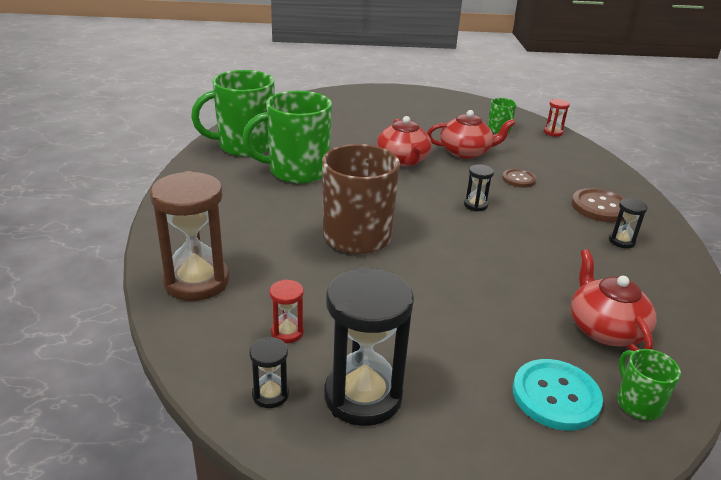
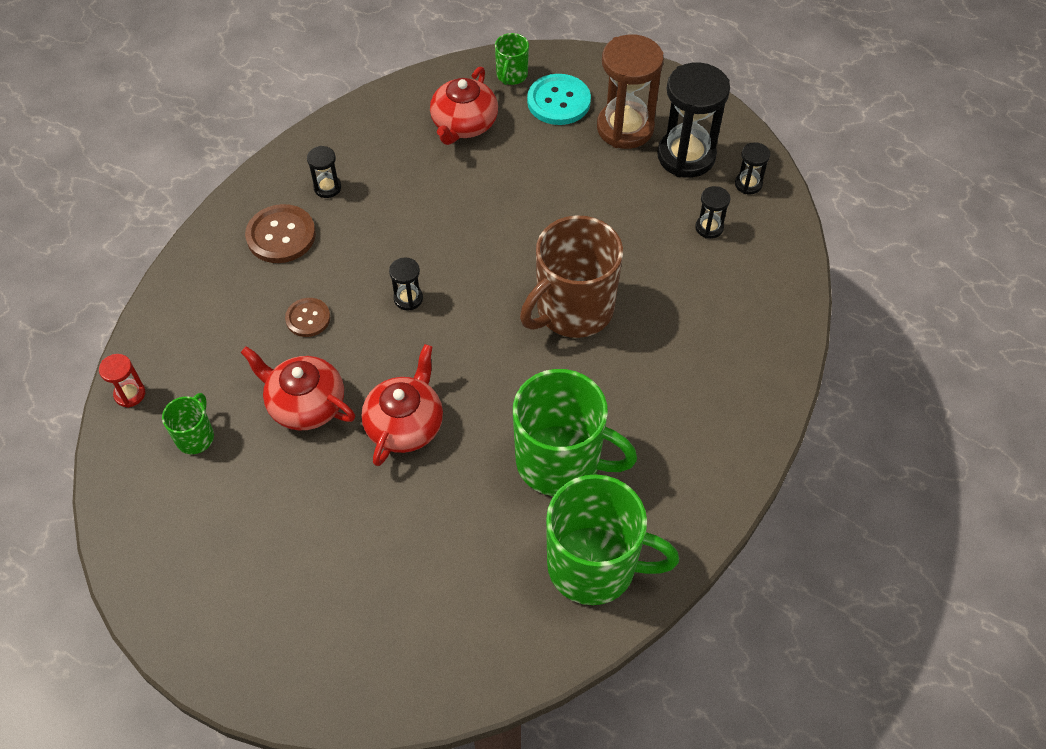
camera: 145 degrees left, 25 degrees up
brown hourglass [150,171,229,301] -> brown hourglass moved to [597,34,664,149]
red hourglass [270,279,304,343] -> black hourglass [695,186,731,239]

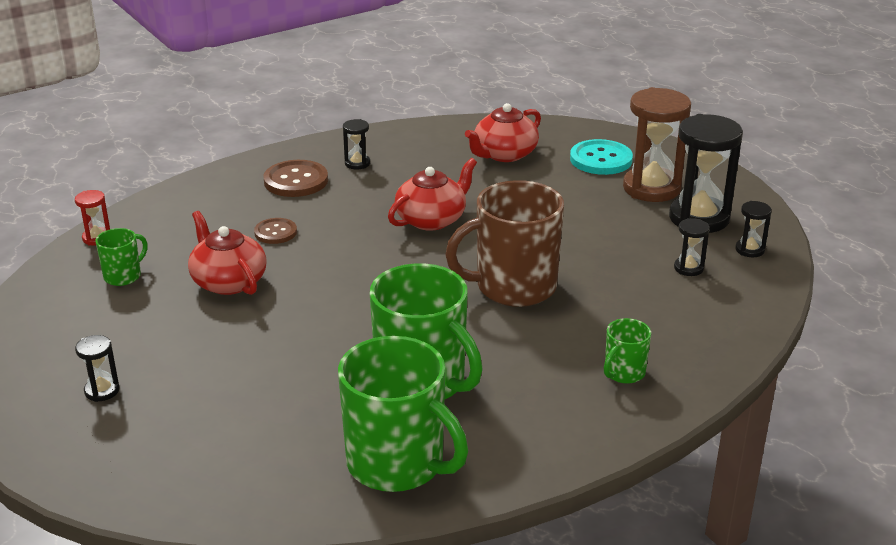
camera: 25 degrees right, 25 degrees down
red teapot [361,344,443,466] -> red teapot moved to [388,158,477,231]
black hourglass [389,257,423,310] -> black hourglass moved to [75,335,119,402]
green mug [495,33,529,85] -> green mug moved to [604,318,651,384]

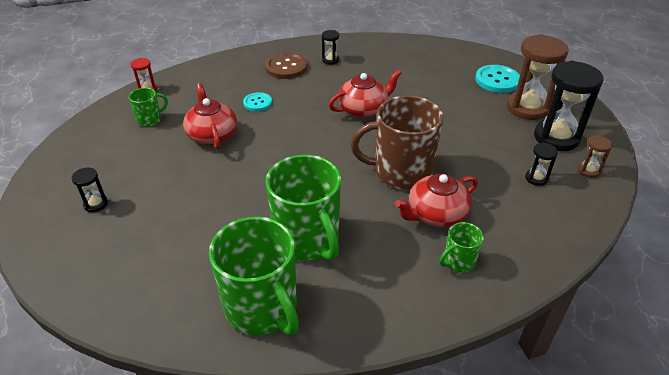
camera: 15 degrees right, 10 degrees up
brown button [254,218,297,244] -> turquoise button [243,92,272,111]
red teapot [465,103,541,162] -> red teapot moved to [395,174,478,227]
black hourglass [735,201,772,257] -> brown hourglass [578,135,612,178]

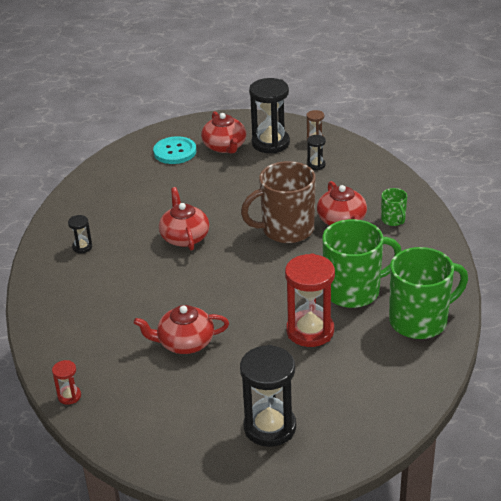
camera: 75 degrees left, 5 degrees down
black hourglass [72,168,108,212] -> black hourglass [240,345,296,447], size x2.16
green mug [129,88,168,127] -> none
turquoise button [243,92,272,111] -> none
brown button [265,52,308,79] -> none
brown mug [351,95,444,190] -> brown mug turned 60 degrees clockwise [241,161,316,243]
brown hourglass [507,34,569,120] -> red teapot [201,111,246,154]
none -> red hourglass [285,253,335,347]

